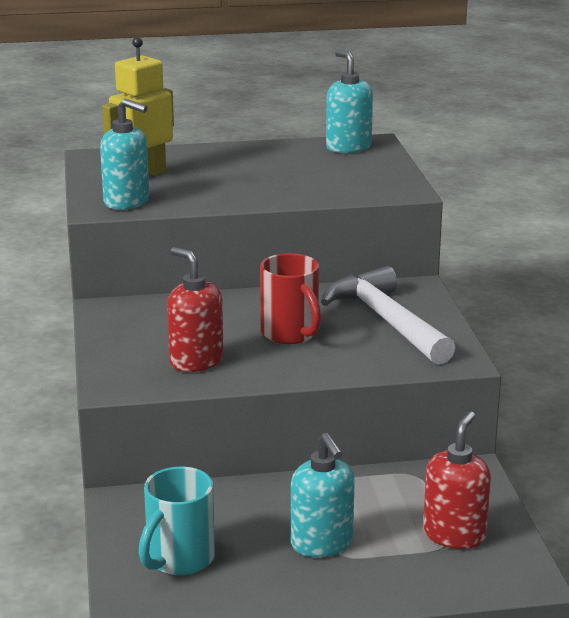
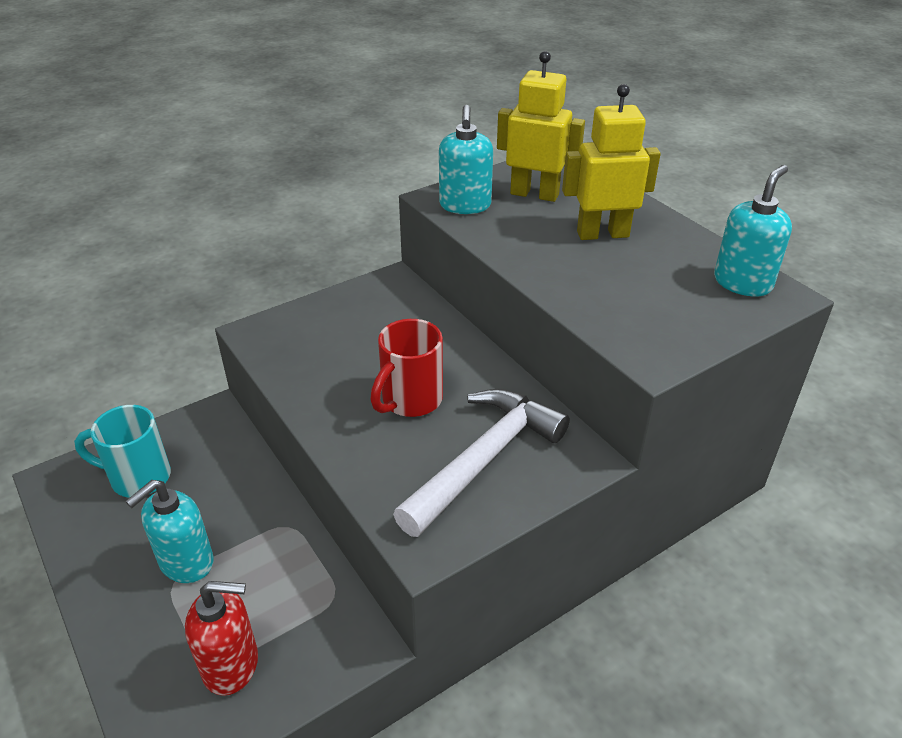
camera: 65 degrees right, 15 degrees up
red soap dispenser [167,247,224,372] -> none
none -> yellow robot [562,84,661,240]

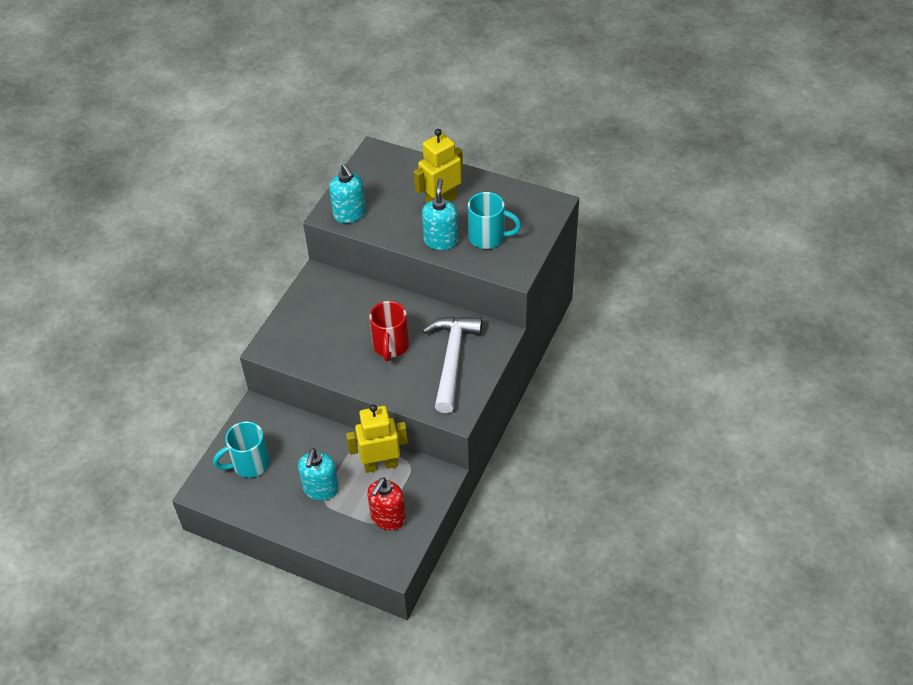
camera: 30 degrees left, 10 degrees up
red soap dispenser [185,581,258,696] -> red soap dispenser turned 150 degrees clockwise [367,477,406,530]
yellow robot [497,51,585,202] -> yellow robot moved to [346,404,408,473]
turquoise soap dispenser [714,165,792,297] -> turquoise soap dispenser moved to [422,178,458,250]
none -> turquoise mug [468,192,521,249]

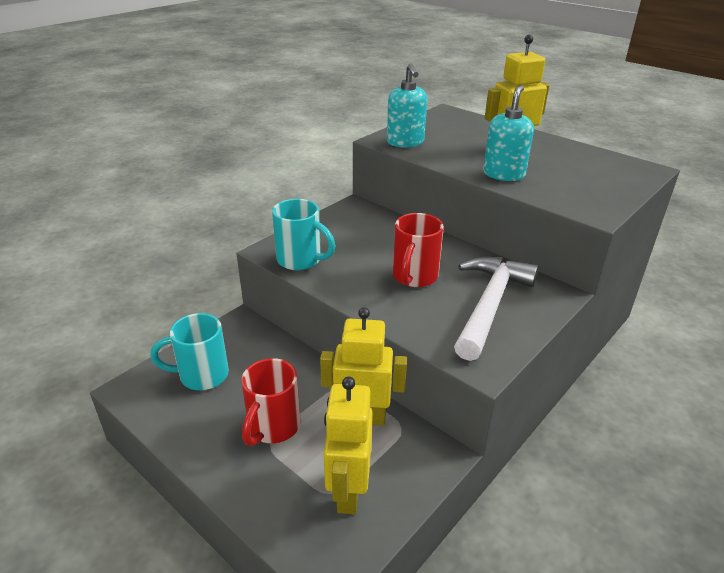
camera: 15 degrees right, 15 degrees down
turquoise soap dispenser [298,448,339,501] -> red mug [241,358,301,446]
red soap dispenser [367,477,406,530] -> yellow robot [324,377,373,515]
turquoise mug [468,192,521,249] -> turquoise mug moved to [272,199,335,270]

